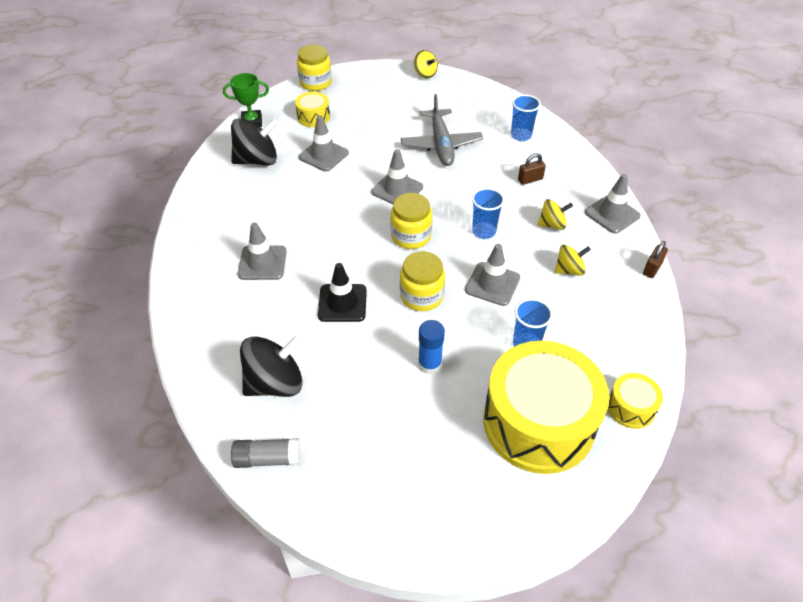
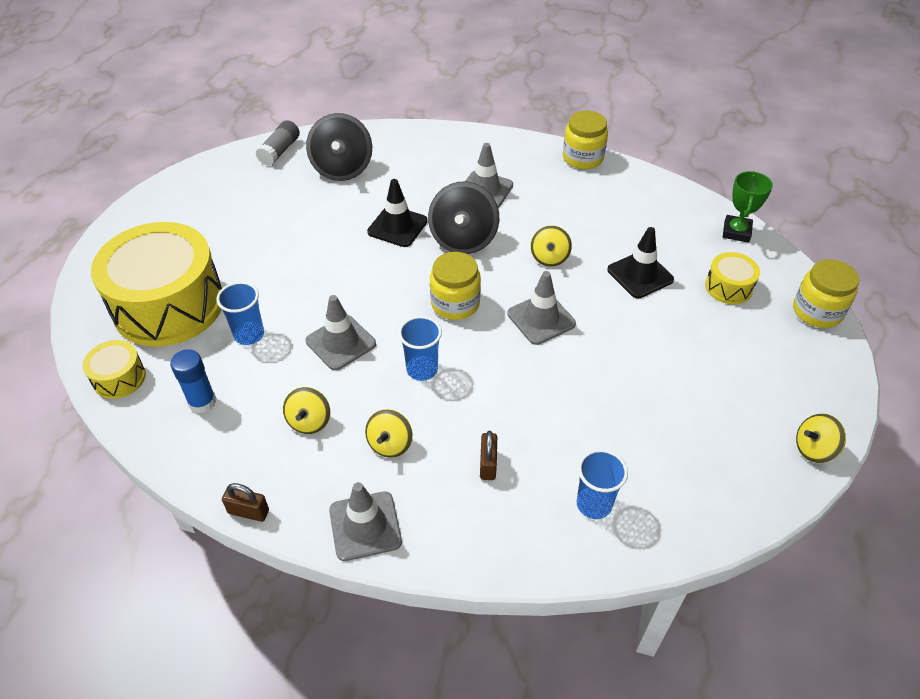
camera: 115 degrees right, 0 degrees up
black spinning top [231,118,278,166] -> black spinning top moved to [428,182,499,254]
grey traffic cone [299,115,349,171] -> black traffic cone [607,227,674,298]
yellow jar [400,251,445,311] -> yellow jar moved to [563,110,608,169]
grey plane [401,94,483,166] -> none
blue glue stick [418,320,445,374] -> blue glue stick moved to [170,349,216,413]
brown padlock [643,241,668,278] -> brown padlock turned 45 degrees counterclockwise [222,483,269,522]
none -> yellow spinning top [531,225,572,267]

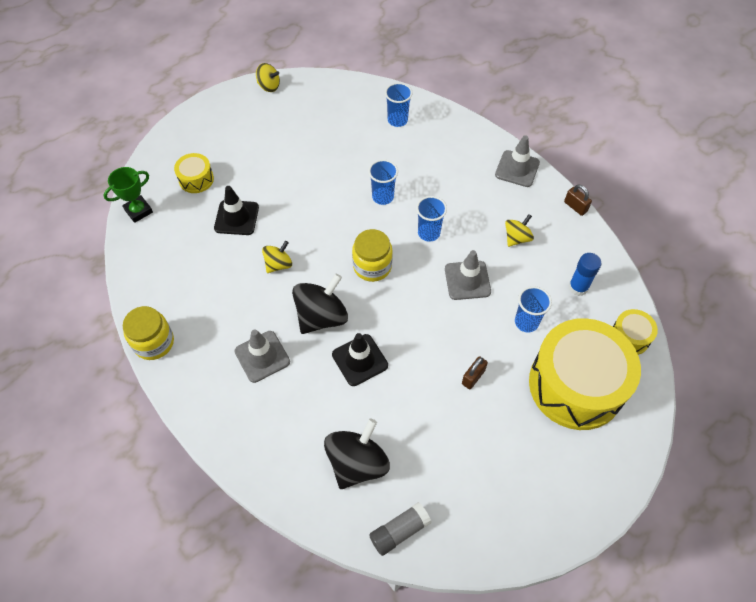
camera: 145 degrees left, 10 degrees up
yellow spinning top [365,409,413,458] -> none
brown padlock [480,431,497,480] -> brown padlock moved to [462,356,488,389]
grey traffic cone [507,271,576,345] -> none
yellow jar [793,259,859,328] -> none
none -> blue cup [368,159,398,205]

